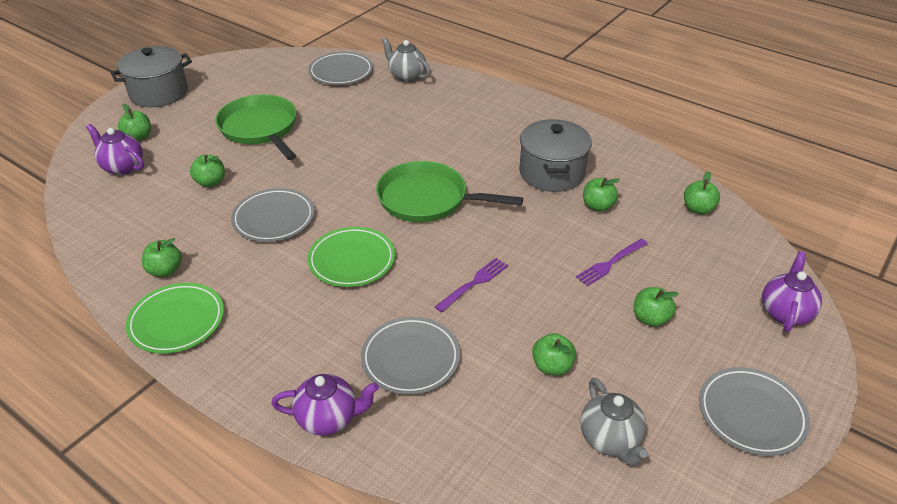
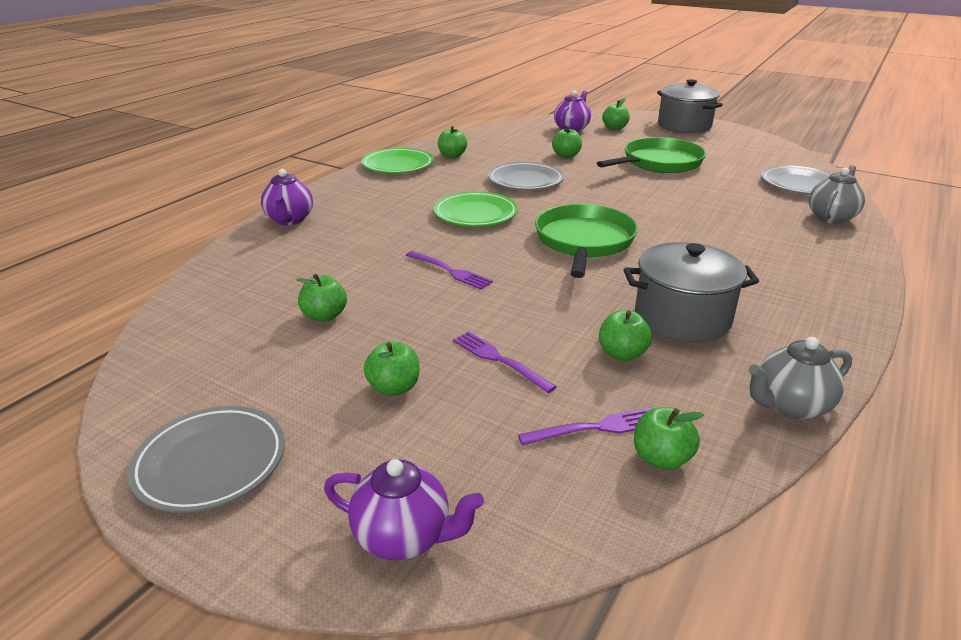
camera: 85 degrees right, 10 degrees down
grey plate [361,317,460,395] -> none
grey teapot [580,378,648,466] -> grey teapot moved to [748,337,852,420]
none -> purple fork [518,408,651,445]

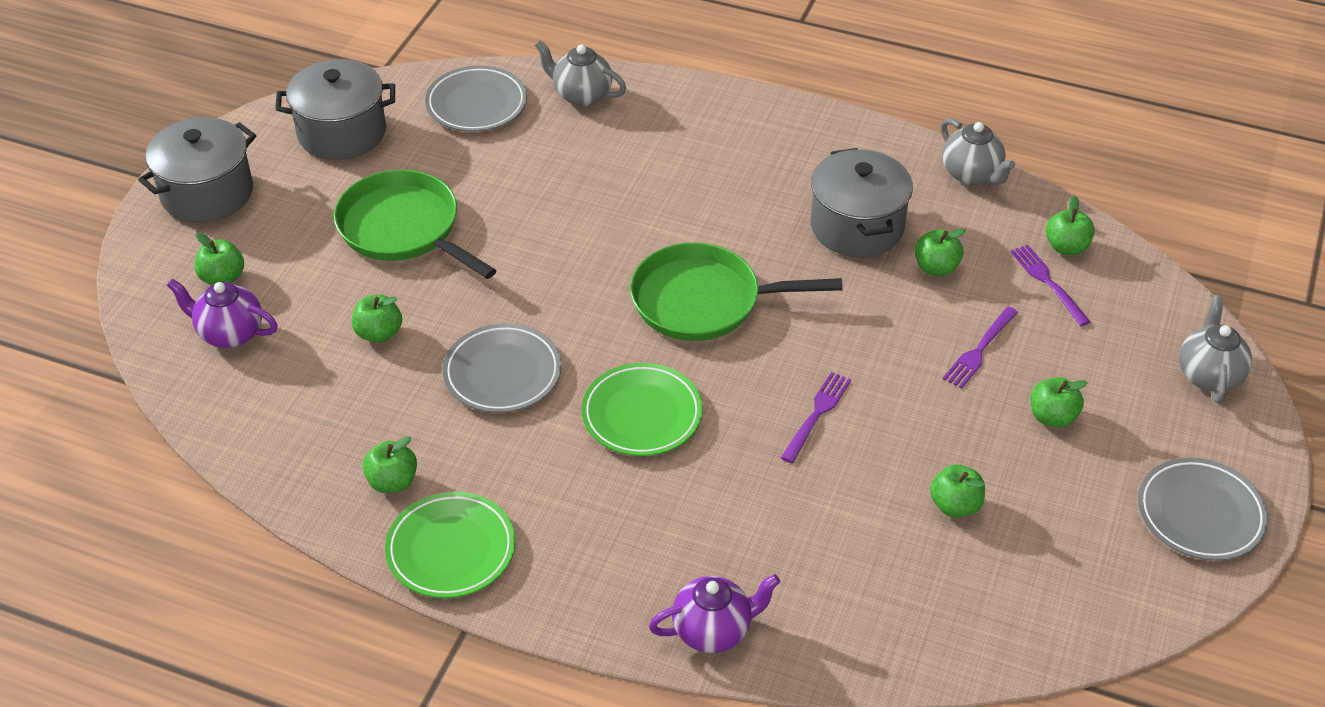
camera: 100 degrees left, 15 degrees up
purple teapot [324,459,484,560] -> grey teapot [1179,295,1252,403]
none -> grey pot [275,59,395,160]

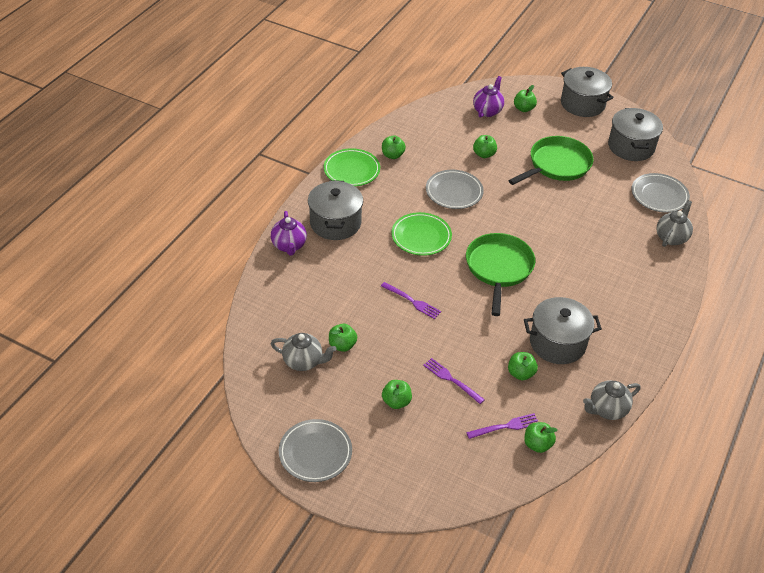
camera: 95 degrees right, 0 degrees up
grey teapot [1179,295,1252,403] -> grey teapot moved to [271,333,337,371]
none -> grey pot [308,180,363,240]

